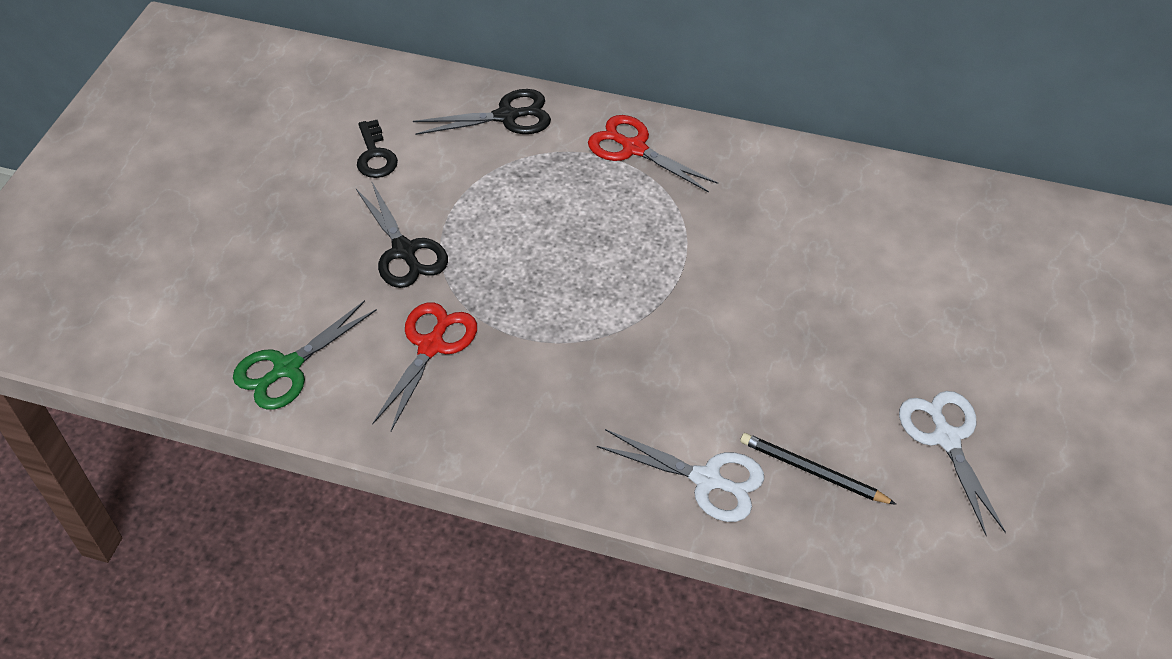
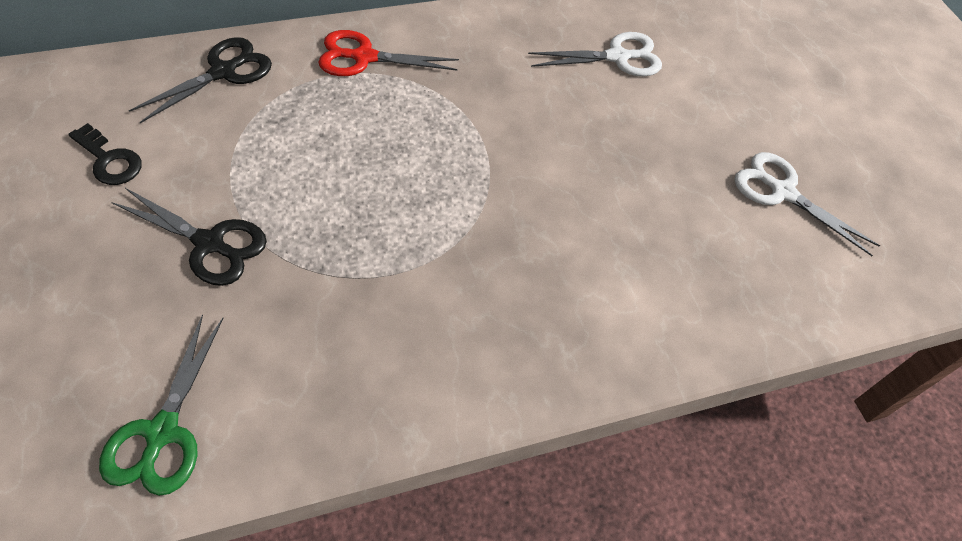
camera: 40 degrees left, 5 degrees up
red scissors [372,302,477,431] -> none
white scissors [597,429,764,522] -> white scissors moved to [528,32,662,76]
black pencil [740,433,897,505] -> none

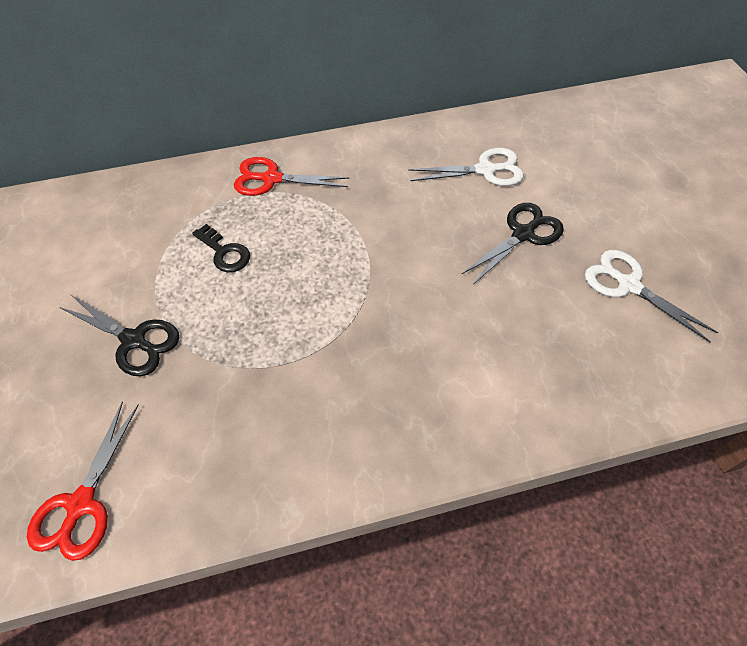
camera: 10 degrees right, 0 degrees up
black key [68,123,142,185] -> black key moved to [192,224,250,272]
green scissors [99,314,223,496] -> red scissors [27,401,139,561]
black scissors [129,37,272,123] -> black scissors moved to [462,203,564,284]

